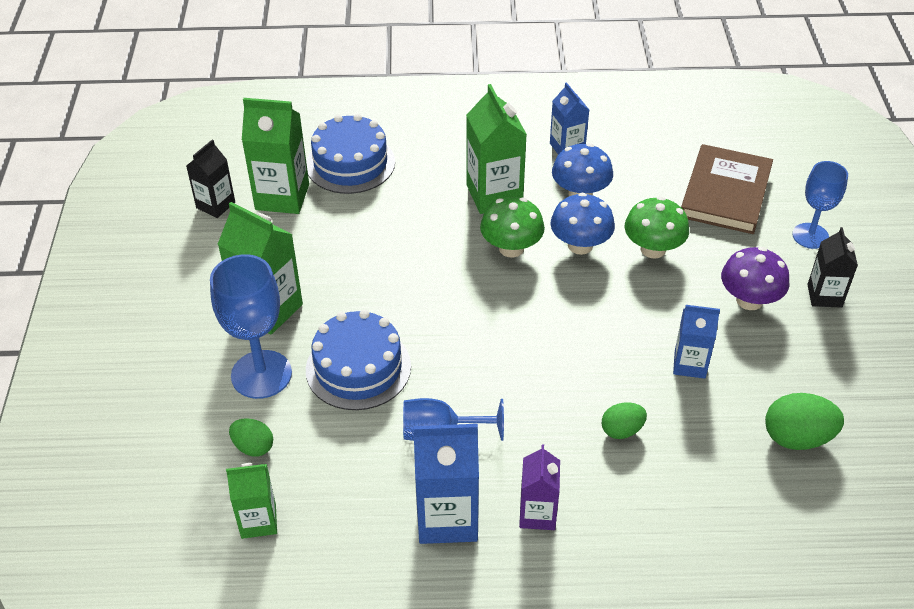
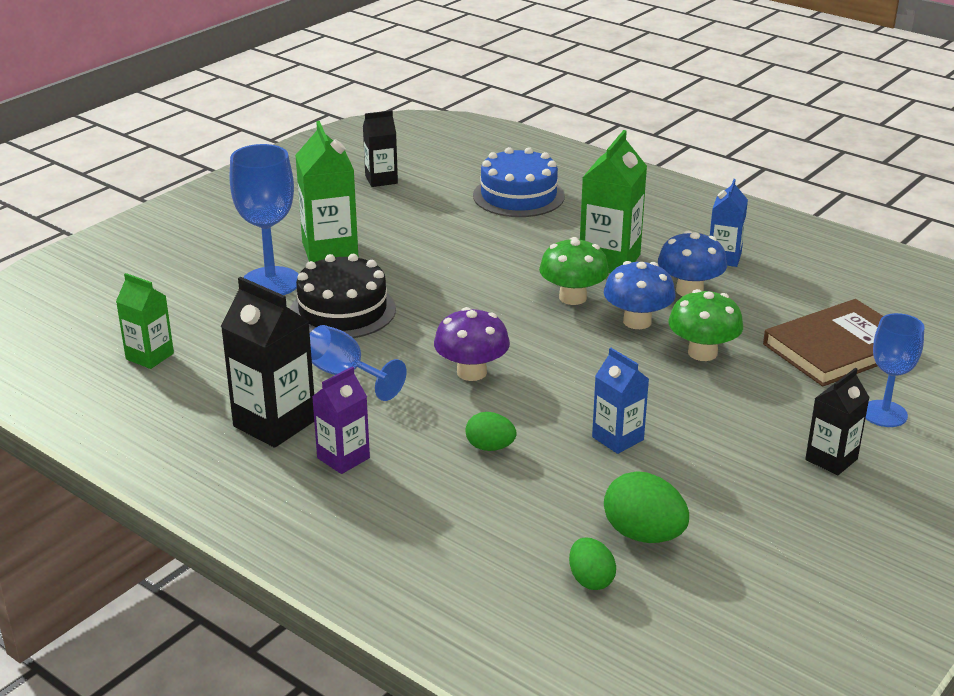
camera: 40 degrees right, 15 degrees down
green egg [229,418,273,457] -> green egg moved to [569,538,616,590]
green carton [242,98,309,214] -> none
blue cake [306,310,411,410] -> black cake [290,254,396,338]
blue carton [413,424,479,544] -> black carton [221,277,314,448]
purple mushroom [721,247,789,310] -> purple mushroom moved to [434,307,510,381]

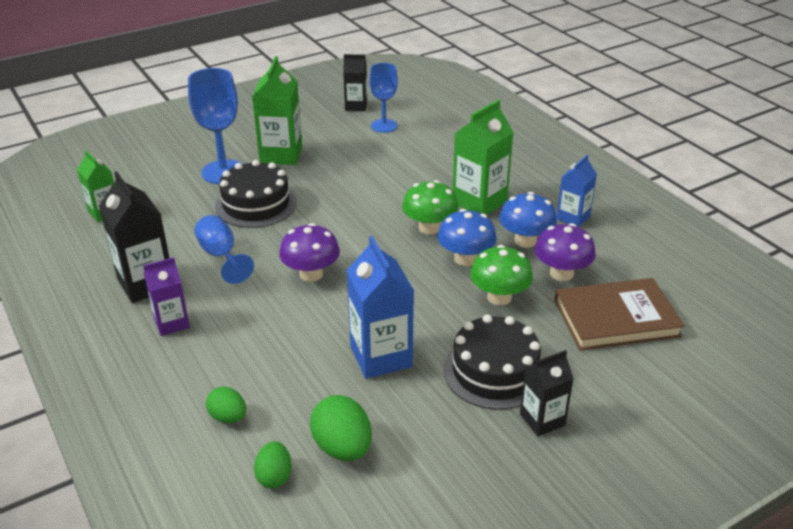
camera: 20 degrees right, 5 degrees up
green egg [465,412,517,451] -> green egg moved to [206,387,246,423]
blue cake [473,147,565,217] -> none
blue carton [592,348,649,454] -> blue carton [346,236,414,379], size x1.62
blue goblet [865,313,924,427] -> blue goblet moved to [369,63,398,133]
none -> black cake [443,314,541,410]
none -> purple mushroom [535,223,596,281]

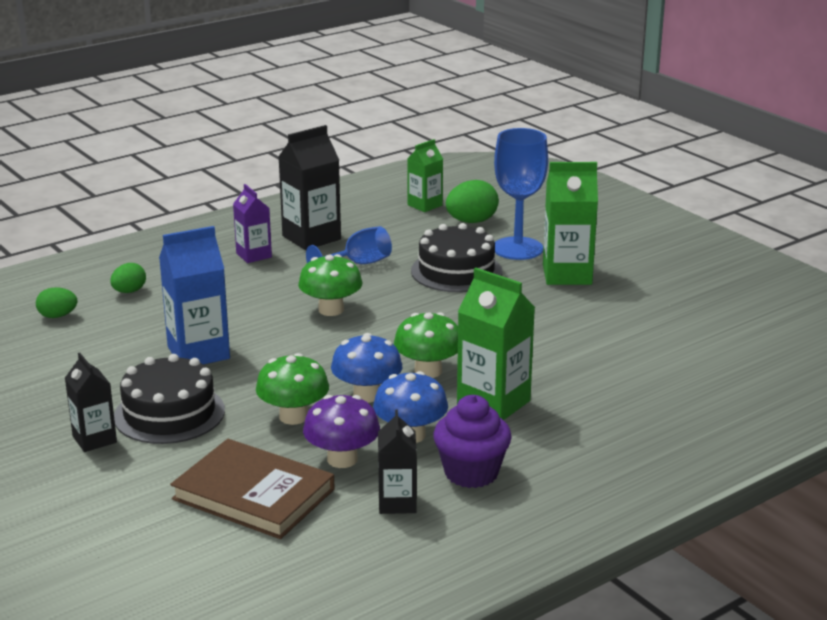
camera: 85 degrees right, 10 degrees down
purple mushroom [279,223,340,282] -> green mushroom [298,254,362,316]
green egg [310,395,372,461] -> green egg moved to [446,180,499,223]
black carton [343,54,367,111] -> black carton moved to [378,410,417,514]
blue goblet [369,63,398,133] -> none
brown book [554,278,685,351] -> brown book turned 45 degrees counterclockwise [170,439,335,539]
blue carton [556,155,597,227] -> purple cupcake [433,395,512,488]

